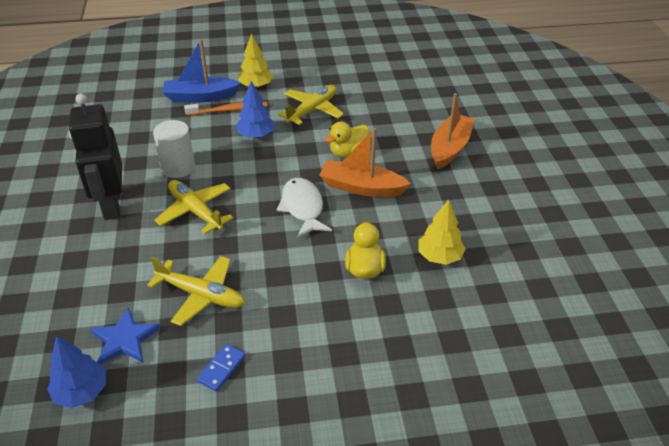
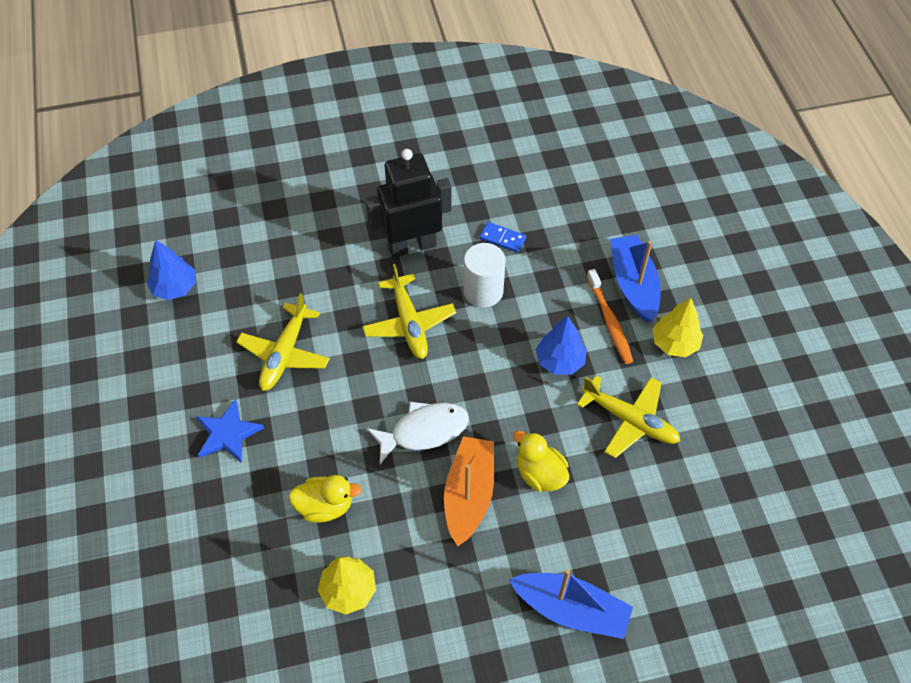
camera: 85 degrees right, 15 degrees up
blue star [90,307,161,365] -> blue star moved to [196,399,264,463]
yellow plane [155,180,234,234] -> yellow plane turned 120 degrees clockwise [362,264,456,359]
blue domino [197,344,245,392] -> blue domino moved to [480,222,526,253]
orange boat [431,93,474,169] -> blue boat [509,569,633,639]

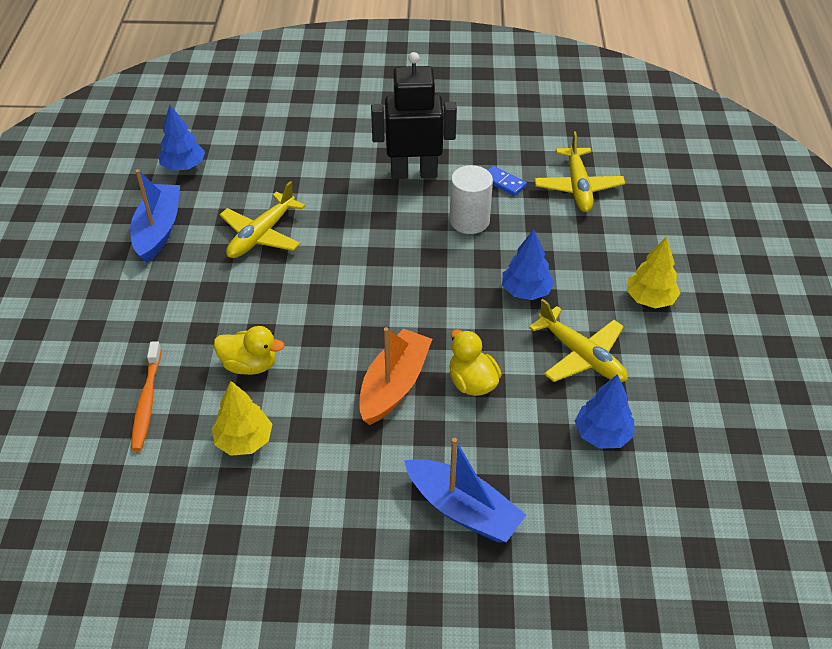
camera: 15 degrees right, 10 degrees down
blue star [196,399,264,463] -> none
yellow plane [362,264,456,359] -> yellow plane moved to [534,131,625,212]
white fish [367,402,469,464] -> none
orange toothbrush [587,269,633,364] -> orange toothbrush moved to [131,342,162,451]
blue boat [610,235,661,322] -> blue boat moved to [130,169,180,263]
none -> blue tree [575,374,634,449]

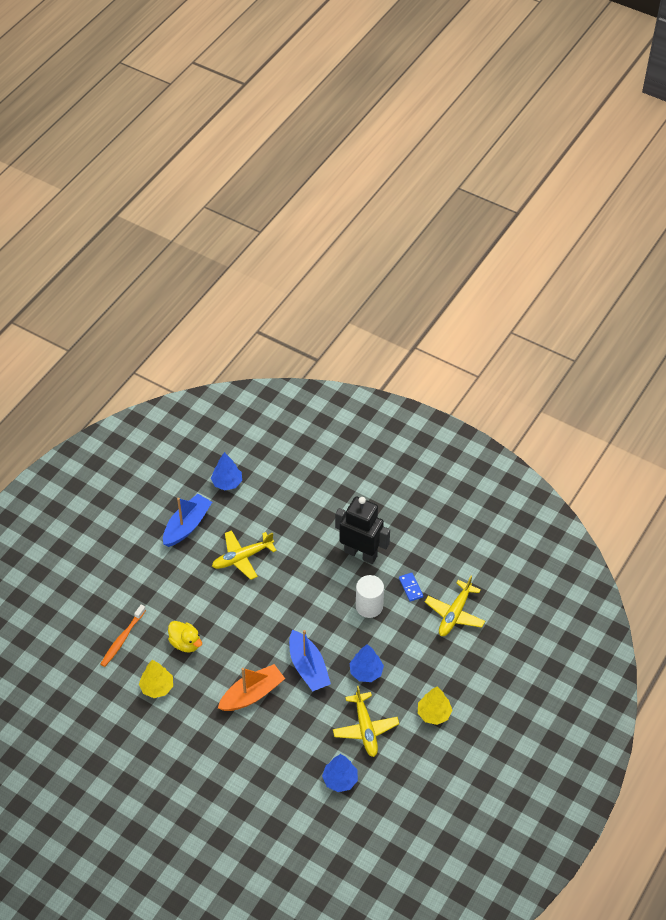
camera: 30 degrees right, 5 degrees up
blue boat [404,438,526,542] -> blue boat moved to [289,630,331,691]
yellow duck [449,329,501,396] -> none

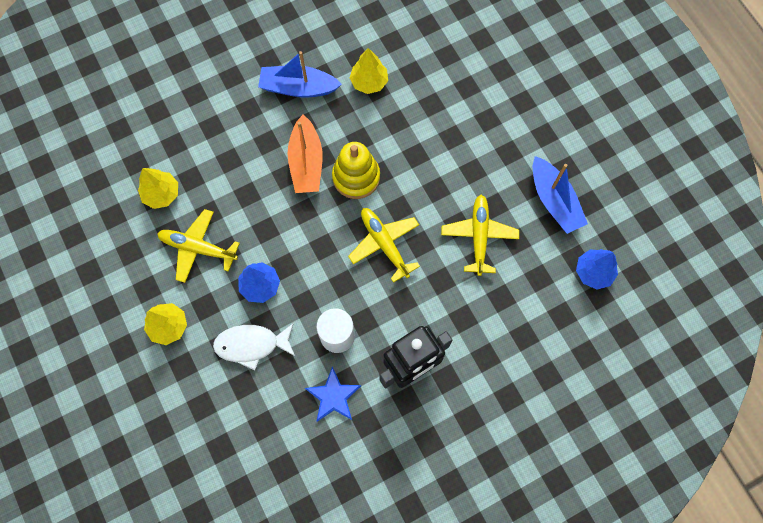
camera: 120 degrees right, 20 degrees up
orange toothbrush [101,605,146,667] -> none
yellow duck [168,621,202,652] -> none
blue boat [289,630,331,691] -> blue boat moved to [258,51,342,97]
blue tree [322,754,358,792] -> yellow tree [138,168,178,209]
blue domino [399,573,423,602] -> blue star [305,366,361,422]
yellow plane [425,576,485,636] -> yellow plane moved to [348,208,420,283]
none -> white fish [213,323,295,370]
none -> yellow stacking toy [332,142,380,199]

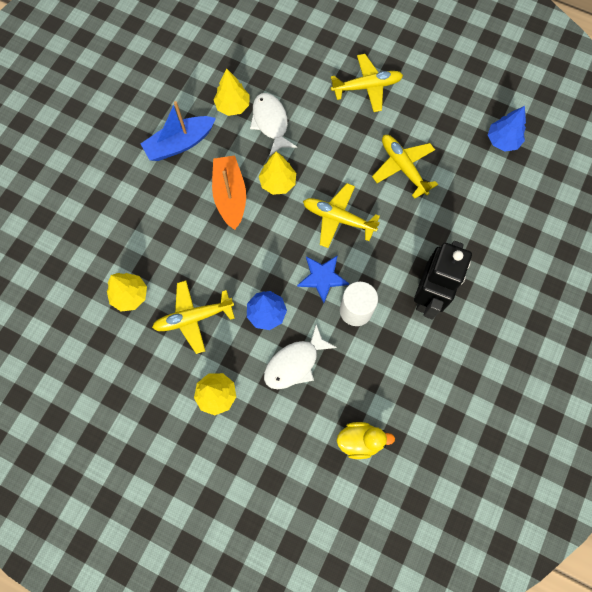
camera: 35 degrees left, 0 degrees up
orange boat [288,115,323,193] -> orange boat turned 150 degrees counterclockwise [212,155,246,230]
blue star [305,366,361,422] -> blue star moved to [297,255,349,303]
yellow stacking toy [332,142,380,199] -> yellow tree [259,152,296,195]
blue boat [533,156,588,234] -> none
none -> white fish [250,93,297,156]
none -> yellow plane [331,54,403,112]
none -> yellow duck [337,422,395,459]

